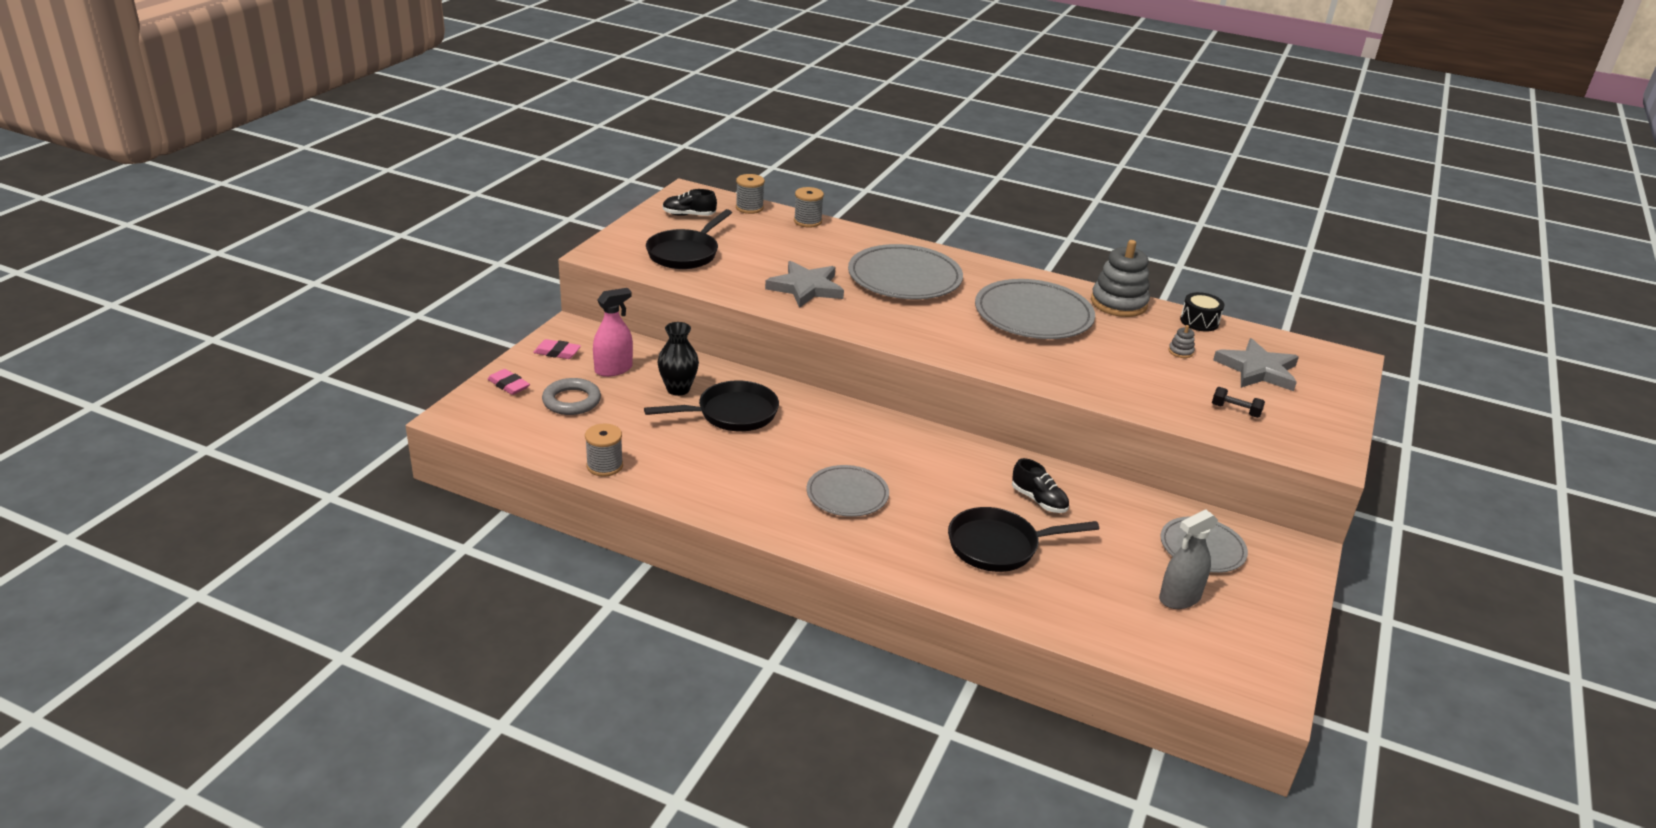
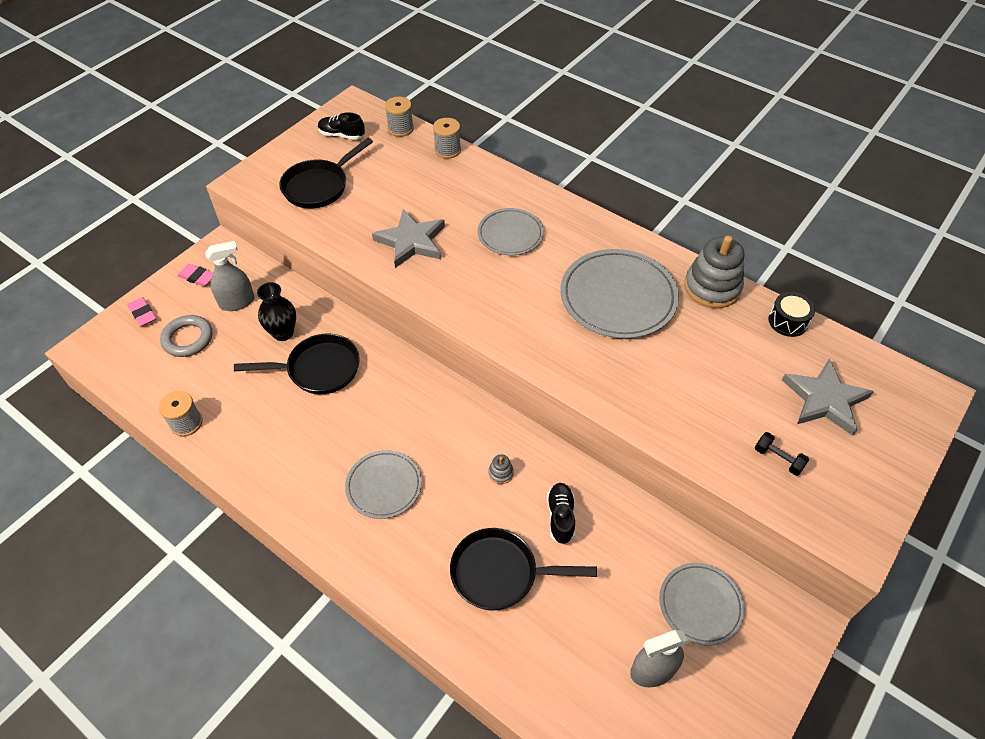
camera: 15 degrees right, 20 degrees up
pink spray bottle [593,288,633,377] -> grey spray bottle [205,241,255,311]
grey plate [848,244,963,299] -> grey plate [478,208,544,255], size x0.60
black shoe [1012,458,1069,513] -> black shoe turned 150 degrees counterclockwise [547,483,575,544]
grey stacking toy [1168,325,1195,358] -> grey stacking toy moved to [488,454,514,484]

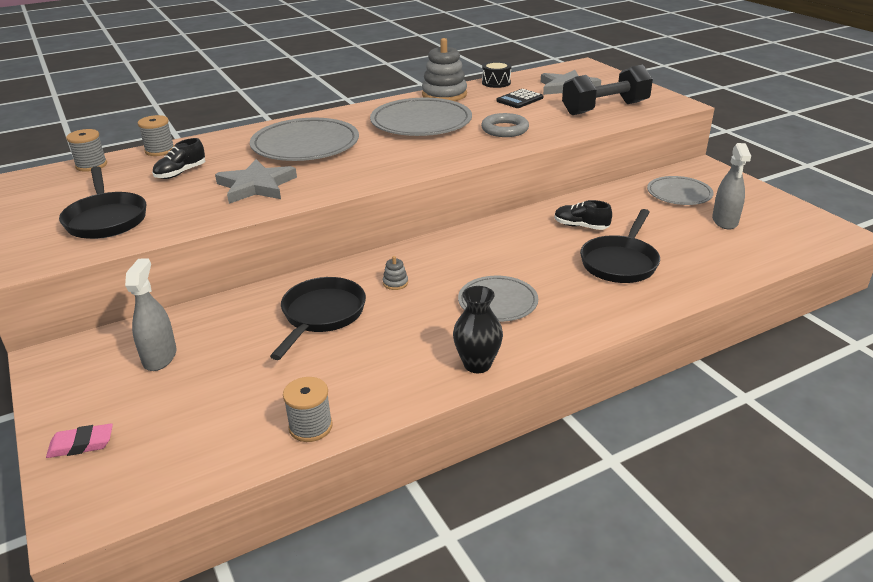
camera: 65 degrees left, 20 degrees down
grey ring [160,315,212,357] -> grey ring moved to [481,113,529,137]
pink eraser [177,264,213,287] -> none
black vase [257,282,296,341] -> black vase moved to [453,286,503,373]
black shoe [318,112,365,140] -> black shoe moved to [152,138,205,179]
grey plate [478,208,544,255] -> grey plate [250,118,359,161], size x1.66
grey stacking toy [488,454,514,484] -> grey stacking toy moved to [383,256,408,290]
black dumbbell [755,432,809,476] -> black dumbbell [562,65,653,115], size x2.44
none -> black calculator [496,89,544,108]

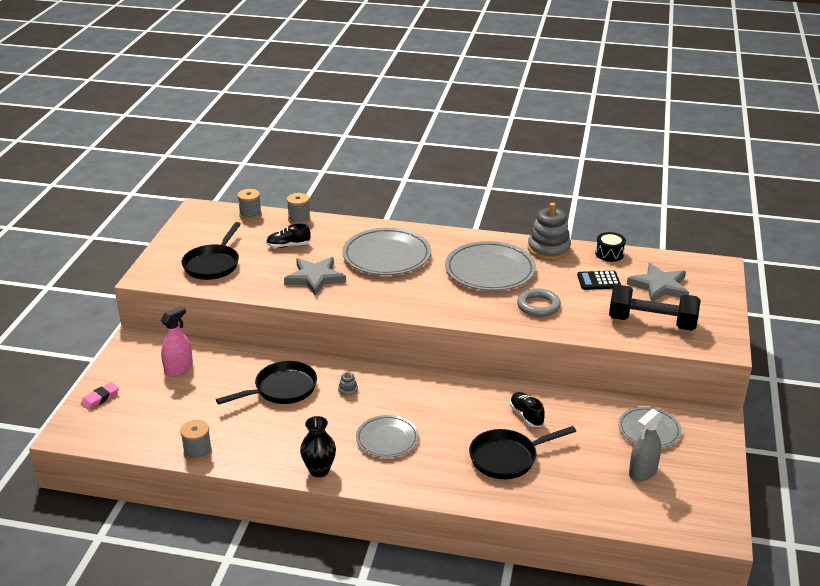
camera: 40 degrees right, 0 degrees up
pink eraser [46,423,113,458] -> pink eraser turned 75 degrees counterclockwise [81,382,119,410]
grey spray bottle [125,259,177,371] -> pink spray bottle [161,306,193,377]

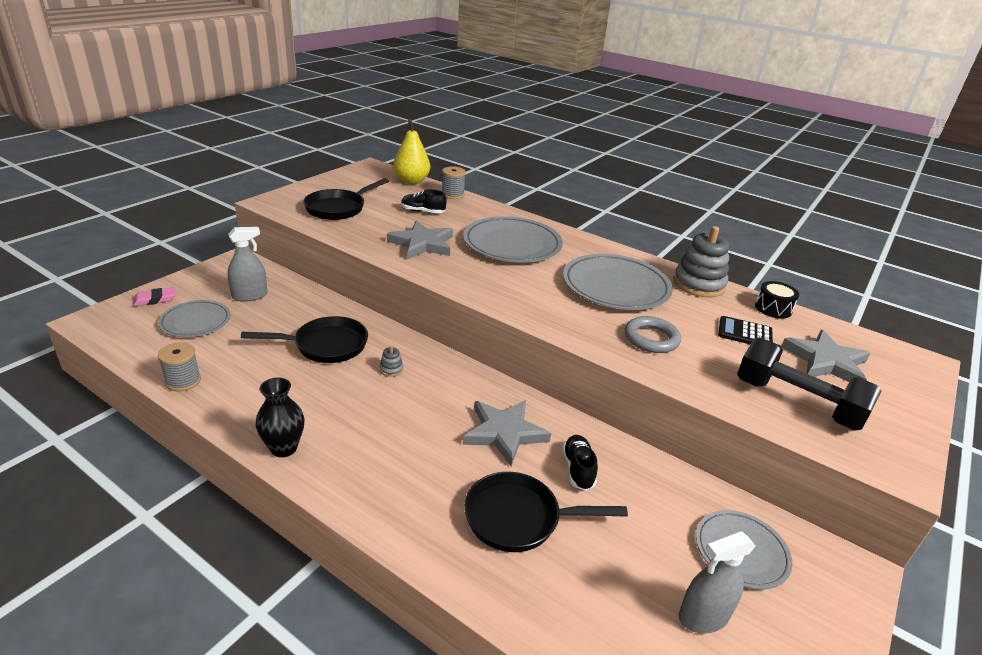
camera: 20 degrees right, 0 degrees up
pink spray bottle [161,306,193,377] -> grey spray bottle [228,227,267,302]
grey spool [237,189,262,221] -> yellow pear [393,119,430,184]
grey plate [356,415,419,458] -> grey plate moved to [158,300,231,337]
none -> grey star [463,400,551,466]

